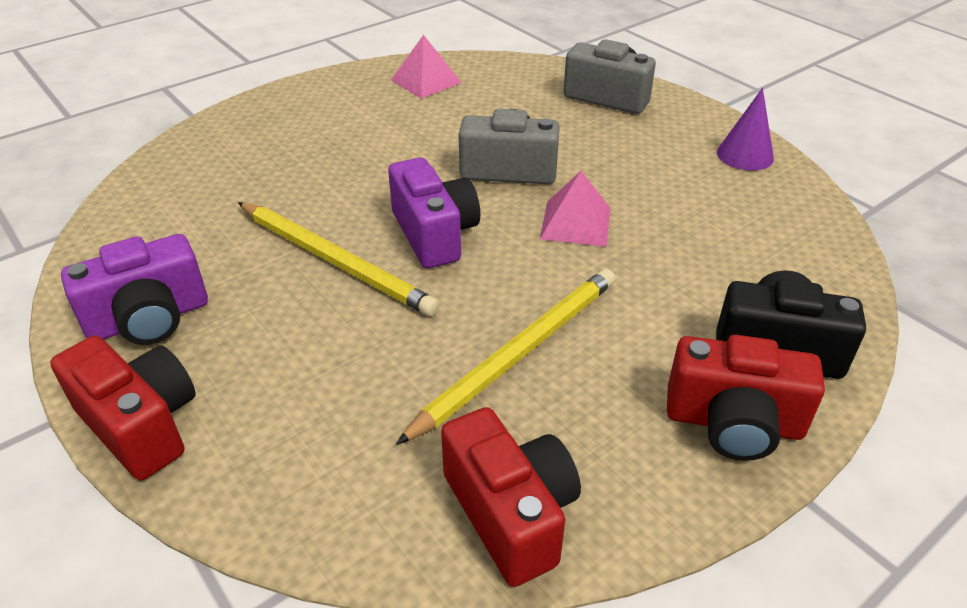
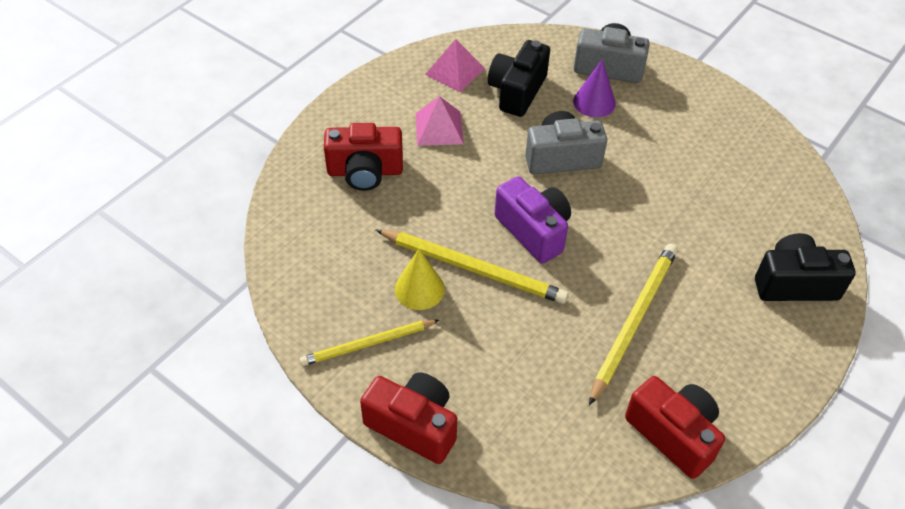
camera: 15 degrees left, 10 degrees up
purple camera [61,234,208,345] -> yellow pencil [299,320,439,366]
pink pyramid [540,171,610,247] -> pink pyramid moved to [416,96,464,146]
red camera [667,335,825,461] -> red camera moved to [324,123,403,191]
purple cone [717,88,774,171] -> purple cone moved to [573,59,616,117]
none -> yellow cone [395,249,445,310]
none -> black camera [488,40,550,117]

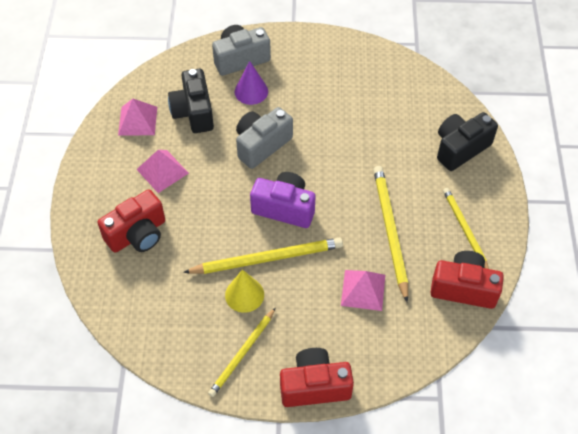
camera: 35 degrees left, 5 degrees up
none -> pink pyramid [341,270,385,311]
none -> yellow pencil [443,188,489,269]

